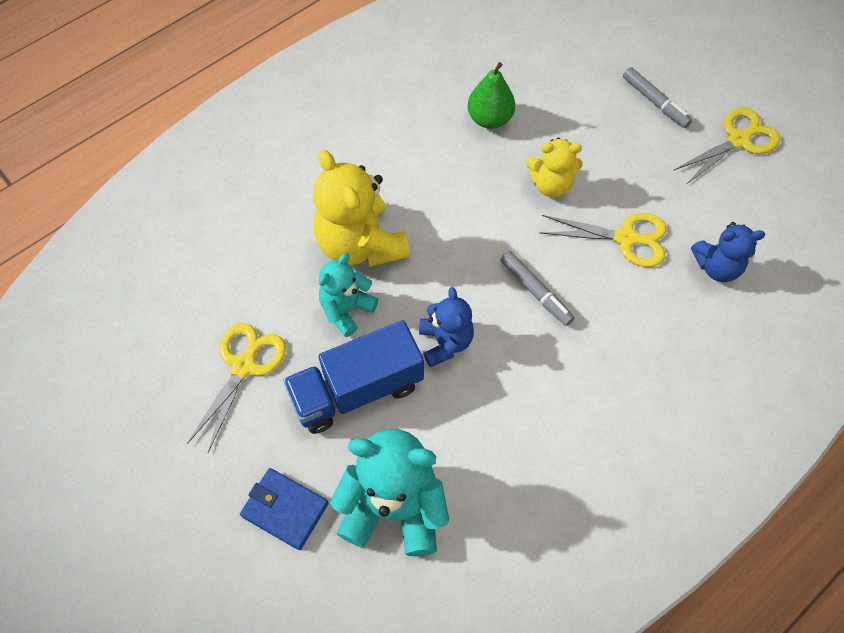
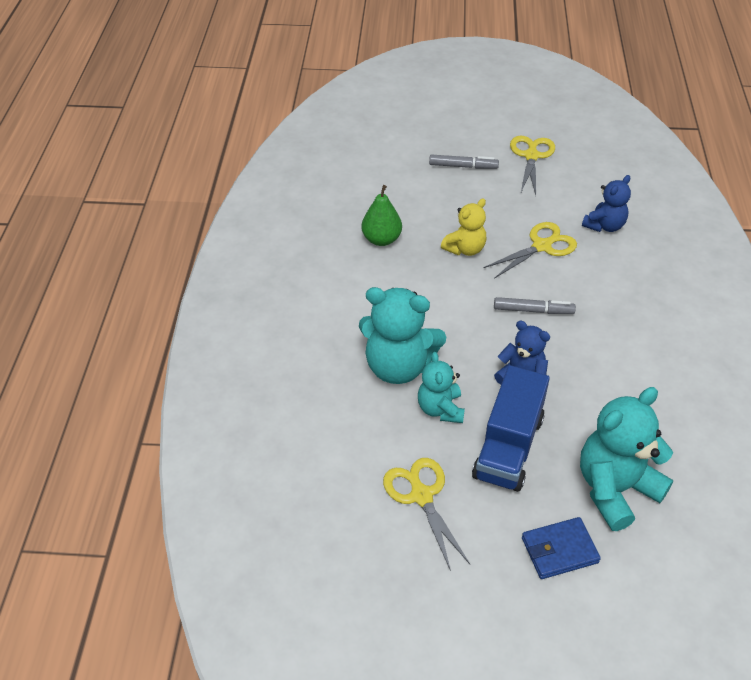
camera: 45 degrees left, 15 degrees down
yellow teddy bear [313,150,410,267] -> turquoise teddy bear [359,287,446,384]

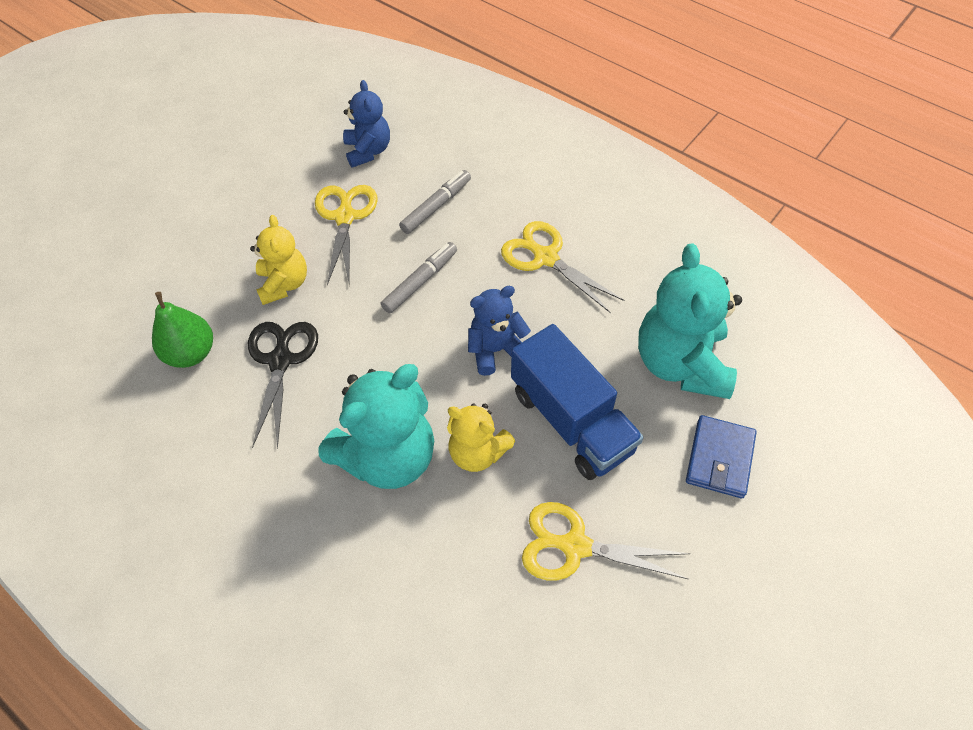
camera: 55 degrees left, 10 degrees up
turquoise teddy bear [418,352,465,423] -> yellow teddy bear [447,403,515,472]
grey marker [429,155,499,169] -> grey marker moved to [399,170,471,234]
yellow scissors [510,136,555,195] -> yellow scissors moved to [501,221,624,313]
none -> black scissors [248,322,318,449]

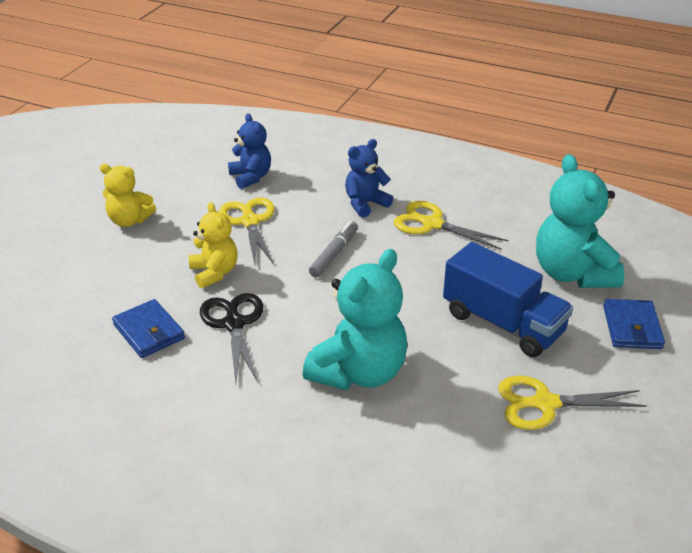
camera: 15 degrees left, 20 degrees down
green pear [152,292,213,368] -> blue wallet [112,299,185,358]
grey marker [399,170,471,234] -> none
yellow teddy bear [447,403,515,472] -> yellow teddy bear moved to [100,164,156,227]
blue teddy bear [468,286,531,376] -> blue teddy bear moved to [345,139,393,218]

